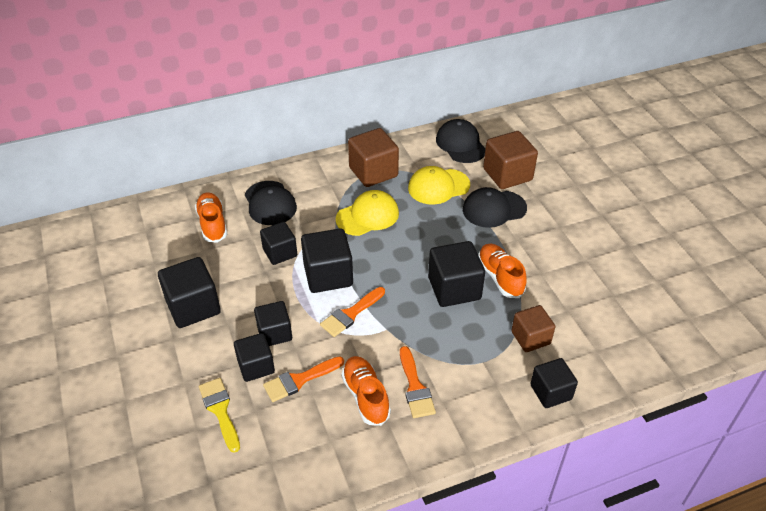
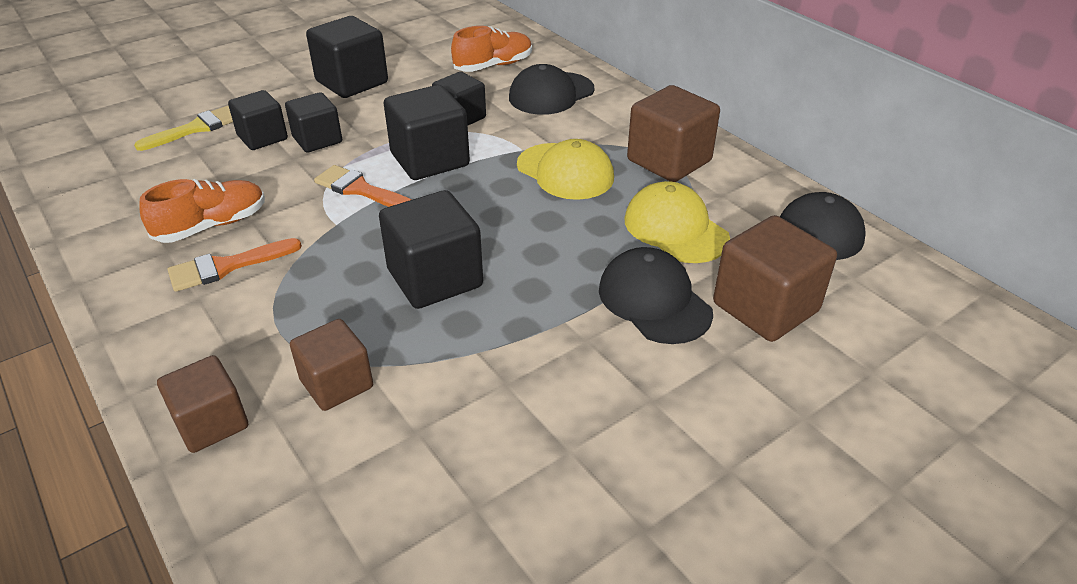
camera: 75 degrees right, 5 degrees down
orange brush [263,356,344,402] -> none
orange shoe [478,244,527,298] -> none
black cube [530,358,578,408] -> brown cube [157,355,248,453]

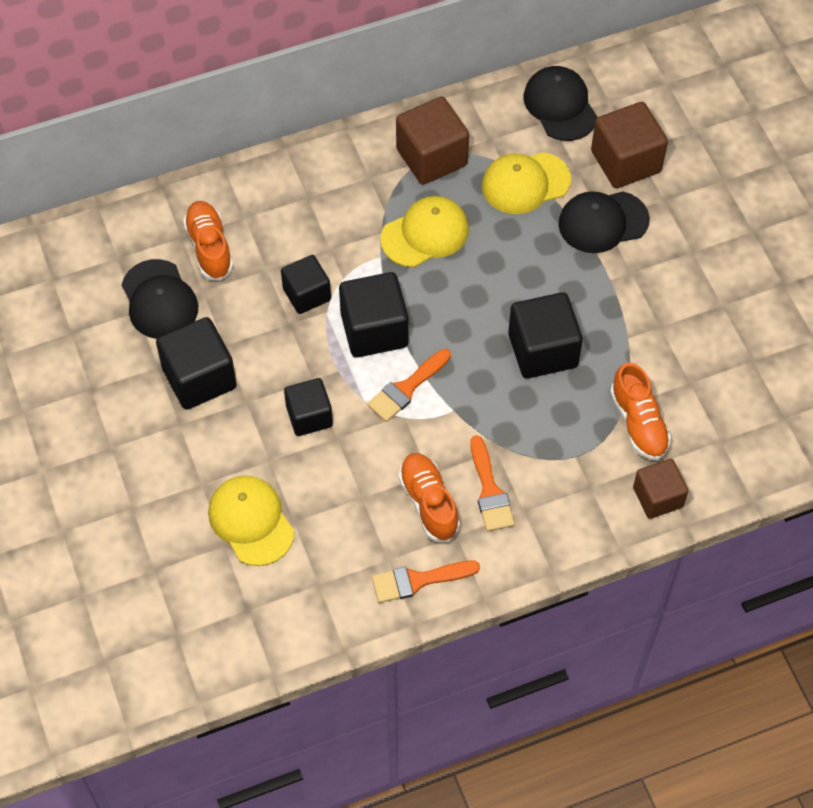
camera: 75 degrees left, 20 degrees up
yellow brush [134,106,233,151] -> yellow cap [208,476,294,566]
black cube [228,90,288,150] -> none
brown cube [290,319,373,411] -> orange shoe [610,363,671,460]
black cap [509,64,594,115] -> black cap moved to [122,259,198,339]
none -> orange brush [372,561,480,603]

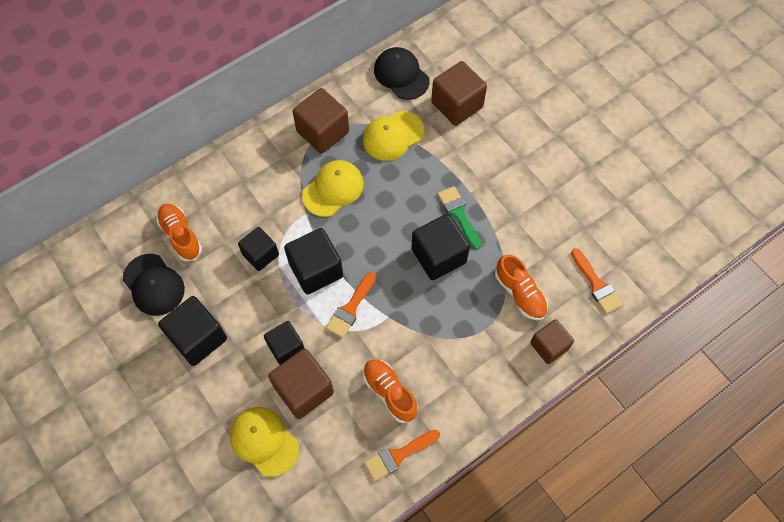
camera: 15 degrees left, 5 degrees up
orange brush [470,435,515,531] -> orange brush moved to [571,248,623,314]
black cap [558,191,650,253] -> none
none -> brown cube [268,349,334,419]
none -> green brush [438,186,481,249]

